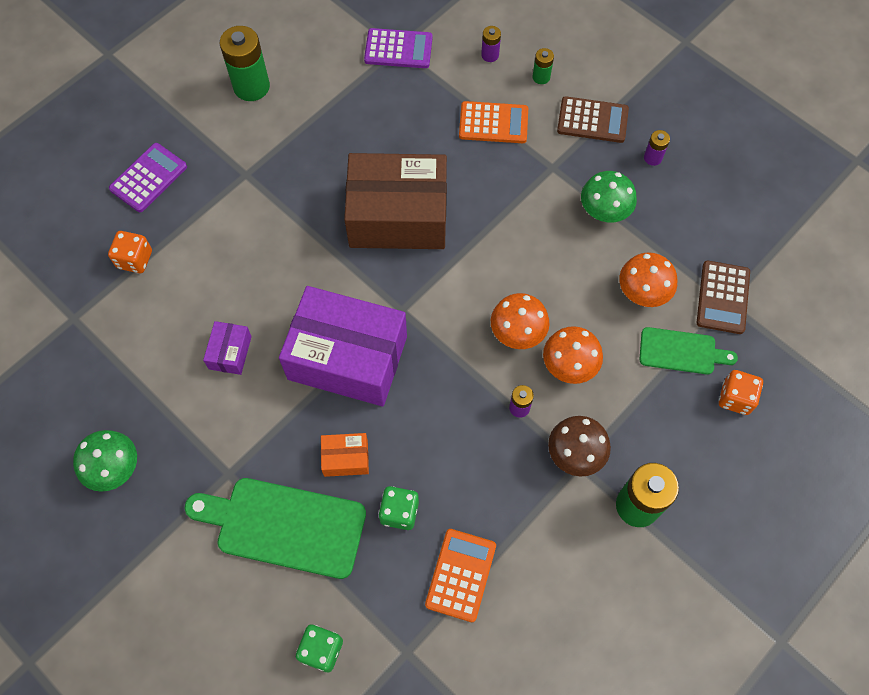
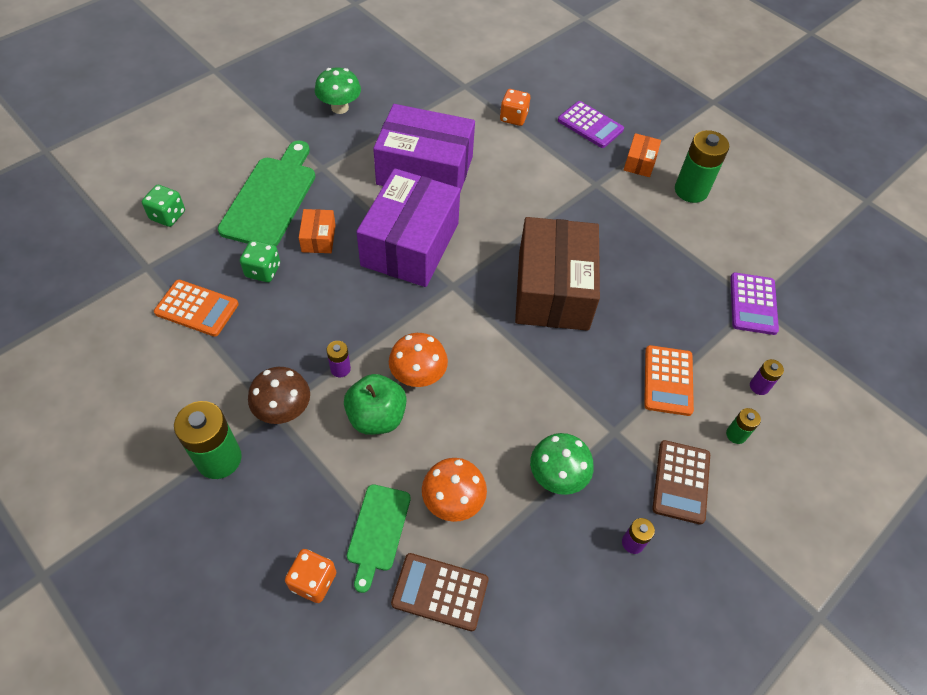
camera: 90 degrees right, 10 degrees down
purple box [203,321,252,375] -> purple box [373,104,475,192], size x2.36
orange mushroom [543,326,603,384] -> green apple [344,374,407,435]
none -> orange box [624,133,661,177]

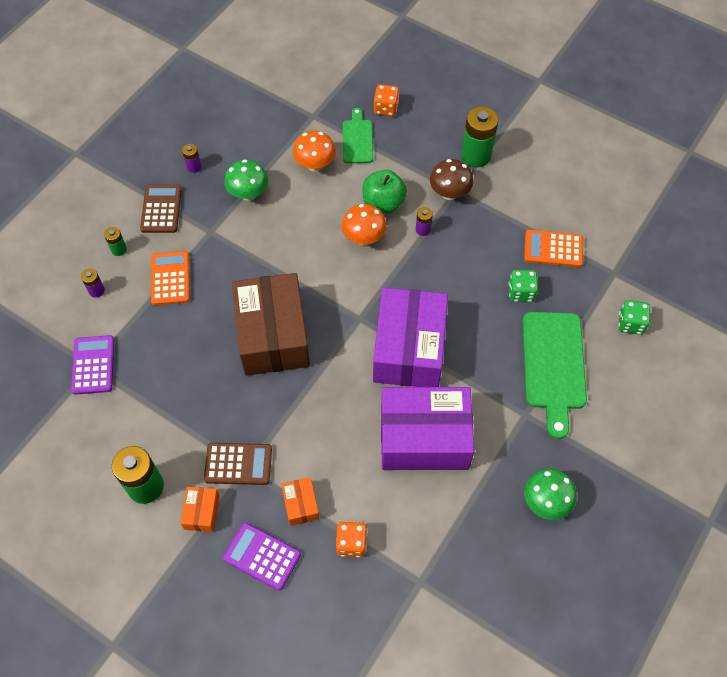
camera: 170 degrees right, 5 degrees up
orange box [299,209,335,253] -> orange box moved to [281,477,319,526]
brown calculator [391,553,489,631] -> brown calculator moved to [204,443,272,485]

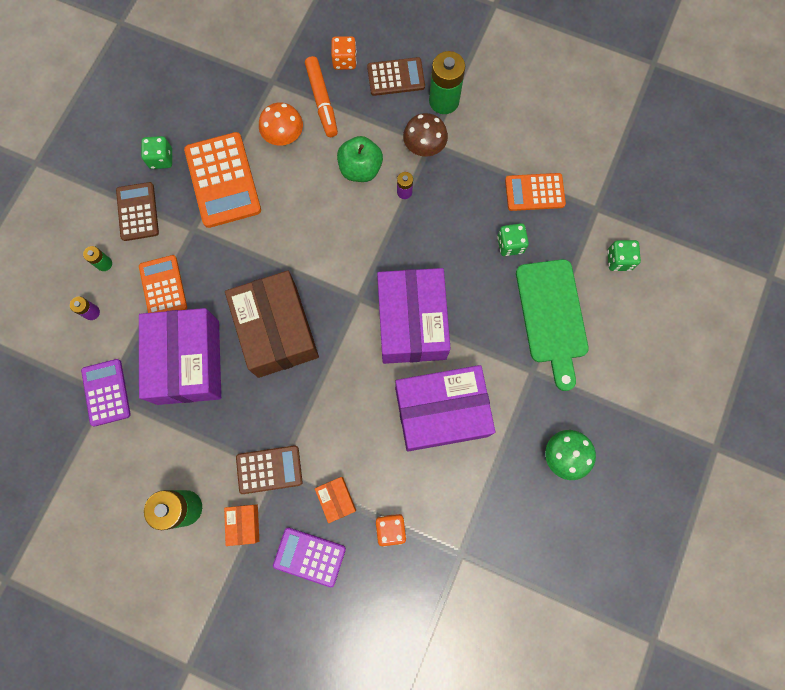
camera: 10 degrees left, 15 degrees up
purple battery [182,144,201,173] -> green dice [141,136,172,169]
green mushroom [224,159,268,201] -> orange calculator [184,132,261,228]
orange mushroom [342,204,387,245] -> none
green cutting board [343,108,373,163] -> orange marker [305,56,338,137]
none -> purple box [139,308,221,405]
none -> brown calculator [367,57,425,96]

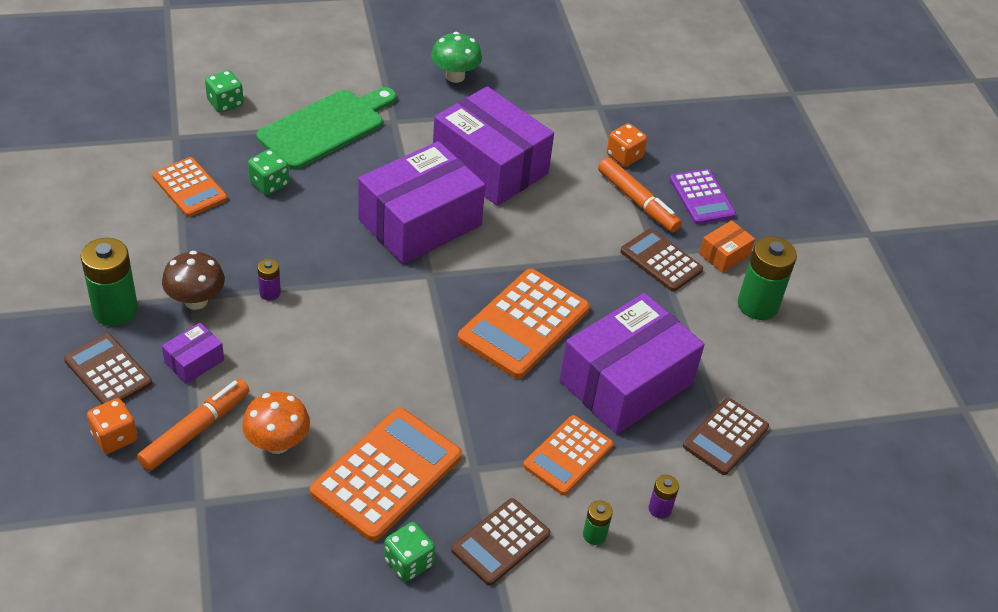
camera: 130 degrees left, 30 degrees down
purple calculator [81,359,131,426] -> brown calculator [683,398,769,475]
brown box [225,271,319,378] -> orange calculator [458,269,590,379]
orange box [315,477,356,523] -> orange marker [598,157,682,232]
green apple [337,136,383,182] -> none
none -> purple box [162,323,224,384]

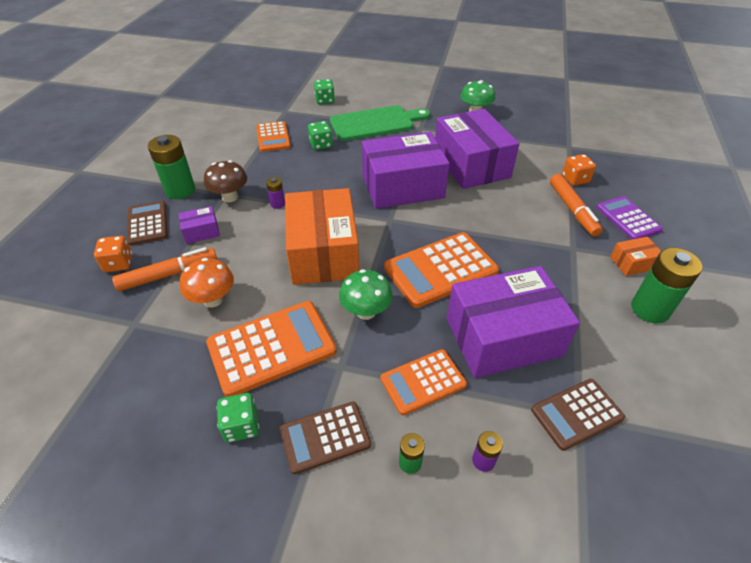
camera: 30 degrees right, 0 degrees up
brown calculator [620,229,703,292] -> none
purple calculator [669,169,736,224] -> purple calculator turned 150 degrees clockwise [597,196,663,240]
none -> orange box [285,188,359,285]
none -> green mushroom [339,269,393,320]

